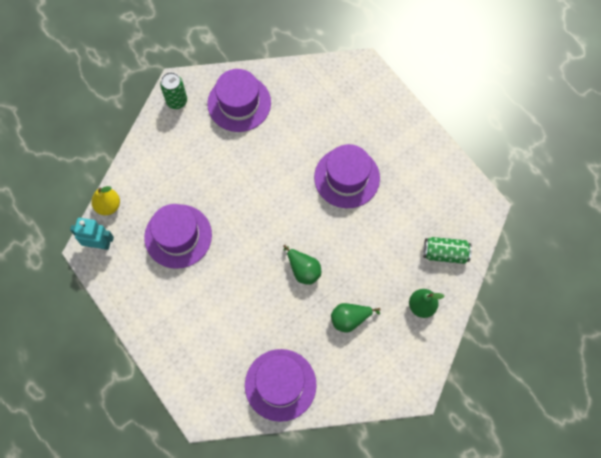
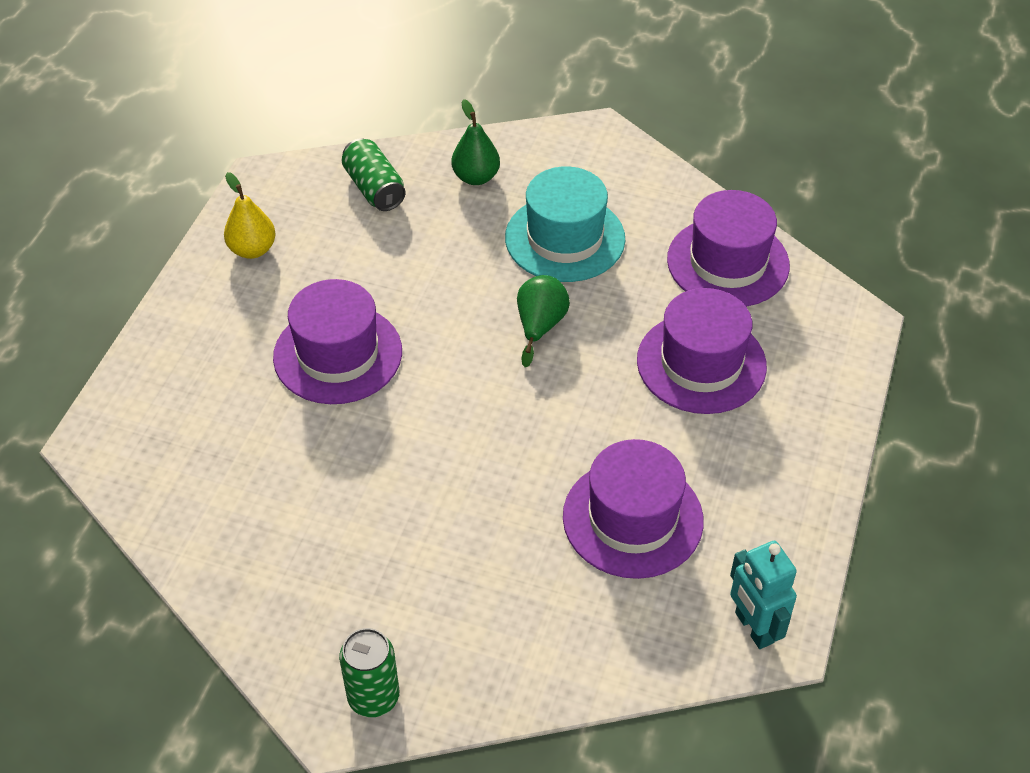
camera: 125 degrees left, 20 degrees down
yellow pear [91,186,120,215] -> yellow pear moved to [224,172,276,259]
purple hat [207,69,271,132] -> purple hat moved to [637,288,767,414]
green pear [331,303,381,333] -> turquoise hat [505,167,625,282]

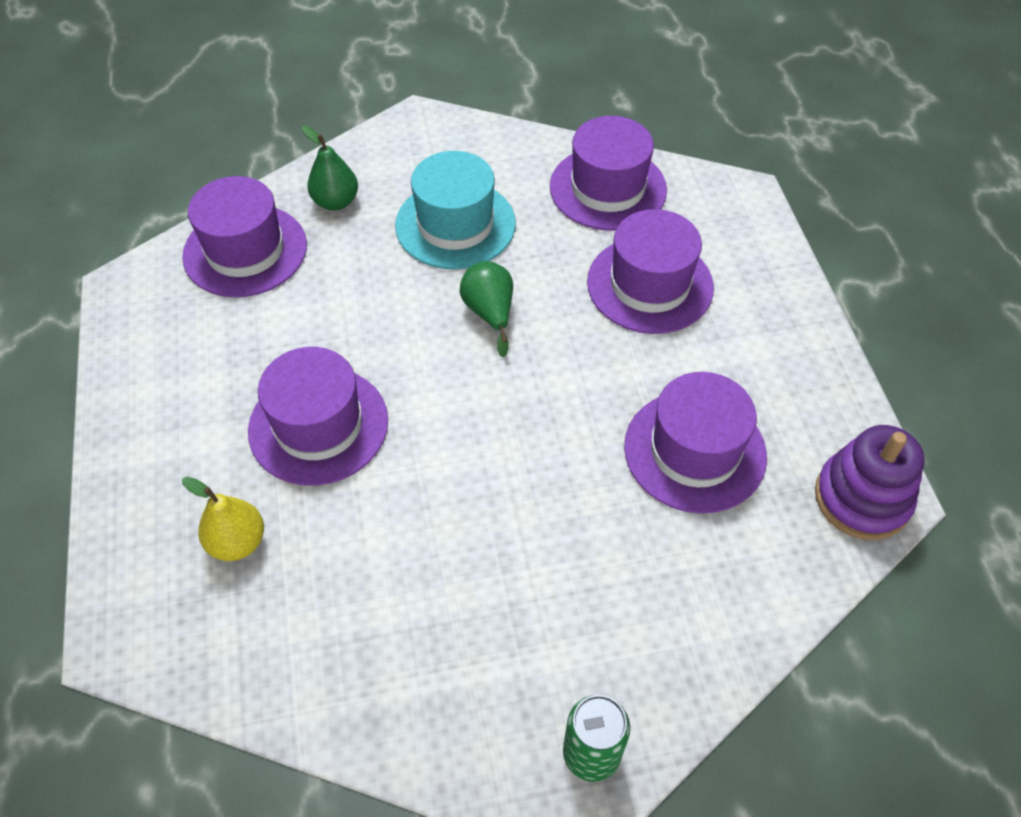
camera: 30 degrees left, 5 degrees up
yellow pear [224,172,276,259] -> yellow pear moved to [182,477,264,561]
green can [342,138,405,211] -> purple hat [182,176,307,297]
turquoise robot [730,541,797,649] -> purple stacking toy [815,425,925,540]

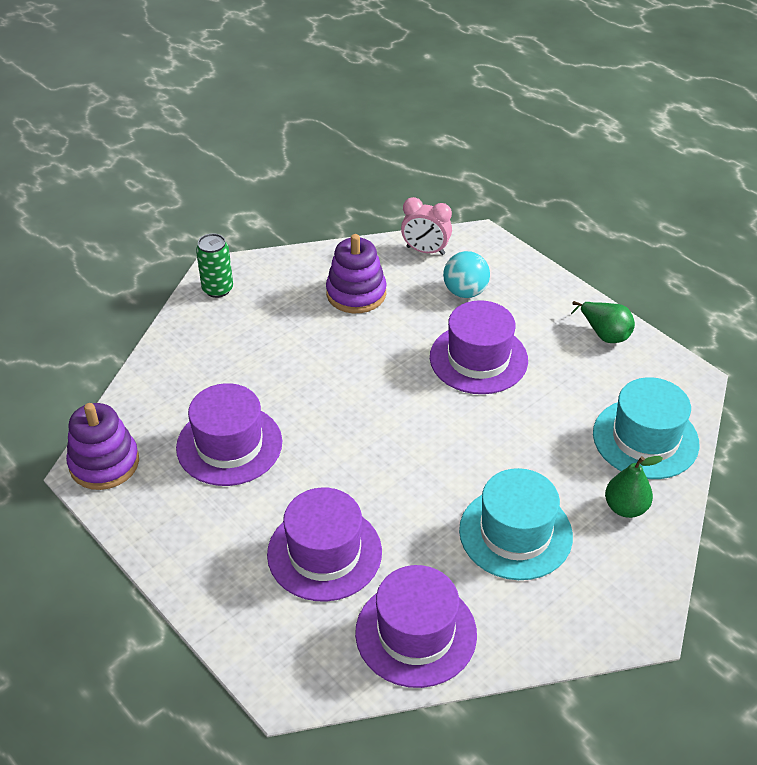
camera: 150 degrees right, 10 degrees down
purple hat [182,176,307,297] -> turquoise hat [593,377,699,479]
yellow pear [182,477,264,561] -> turquoise ball [443,251,490,298]
green pear [460,261,513,357] -> green pear moved to [571,301,635,343]
none -> purple stacking toy [326,234,387,313]
none -> pink clock [401,197,452,255]

